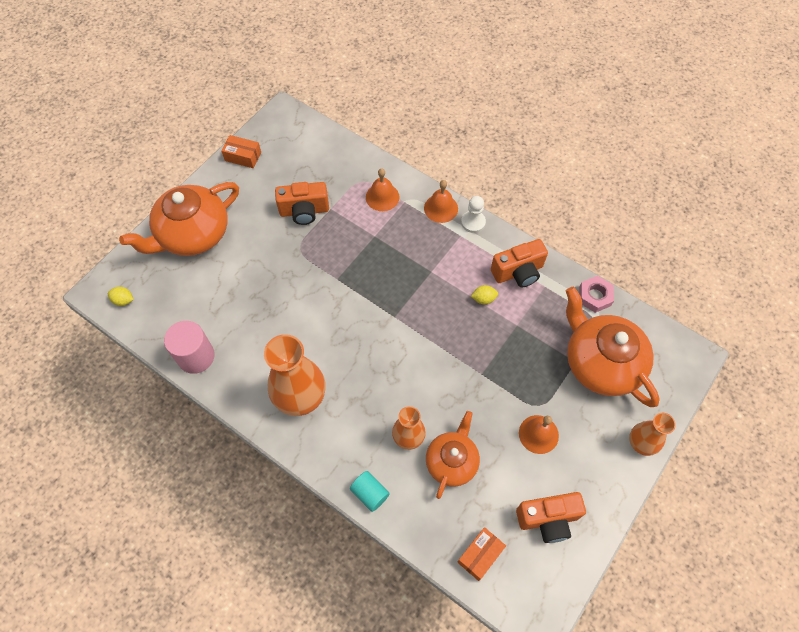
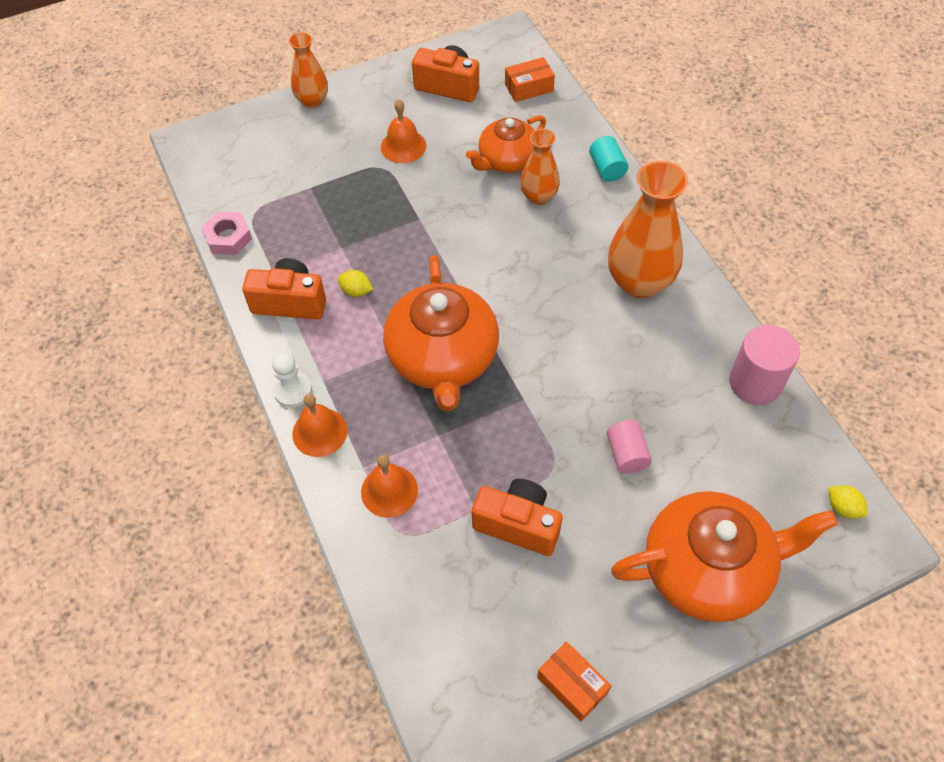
camera: 150 degrees left, 5 degrees down
orange teapot [566,287,660,407] -> orange teapot moved to [383,255,499,411]
none -> pink cylinder [607,420,652,474]

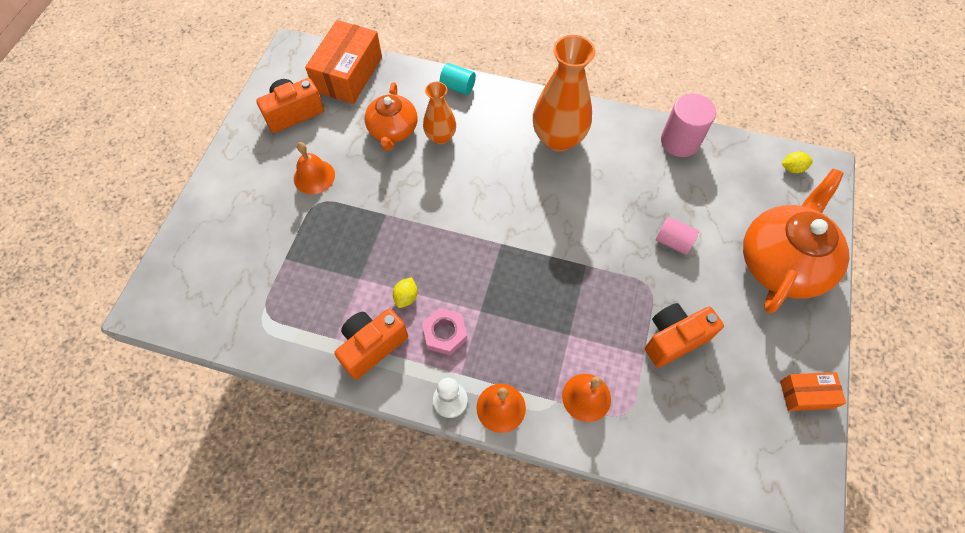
camera: 50 degrees left, 5 degrees up
pink nut [201,211,252,255] -> pink nut moved to [422,308,467,355]
orange vase [288,32,328,108] -> none
yellow lemon [338,270,373,297] -> yellow lemon turned 45 degrees counterclockwise [393,277,417,308]
orange teapot [383,255,499,411] -> none
orange box [505,57,555,102] -> orange box [305,20,382,104], size x1.85

